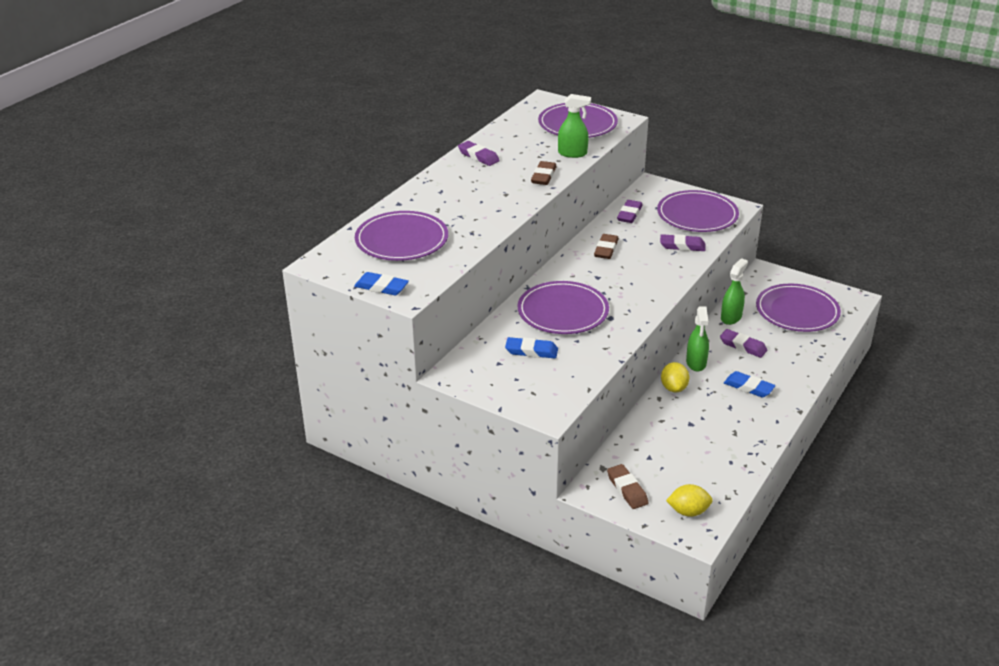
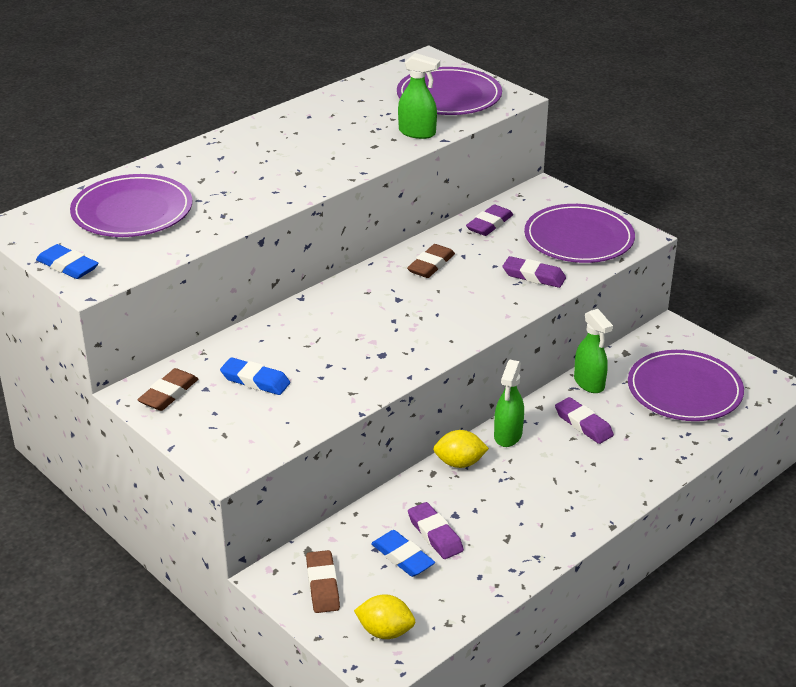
camera: 15 degrees right, 0 degrees up
purple eraser [458,141,500,166] -> purple eraser moved to [408,502,464,559]
purple plate [518,281,609,334] -> none
brown eraser [531,161,557,185] -> brown eraser moved to [137,368,198,411]
yellow lemon [661,362,689,392] -> yellow lemon turned 75 degrees clockwise [433,430,489,468]
green spray bottle [721,258,748,325] -> green spray bottle turned 105 degrees clockwise [574,309,613,393]
blue eraser [724,371,776,397] -> blue eraser moved to [371,530,435,577]

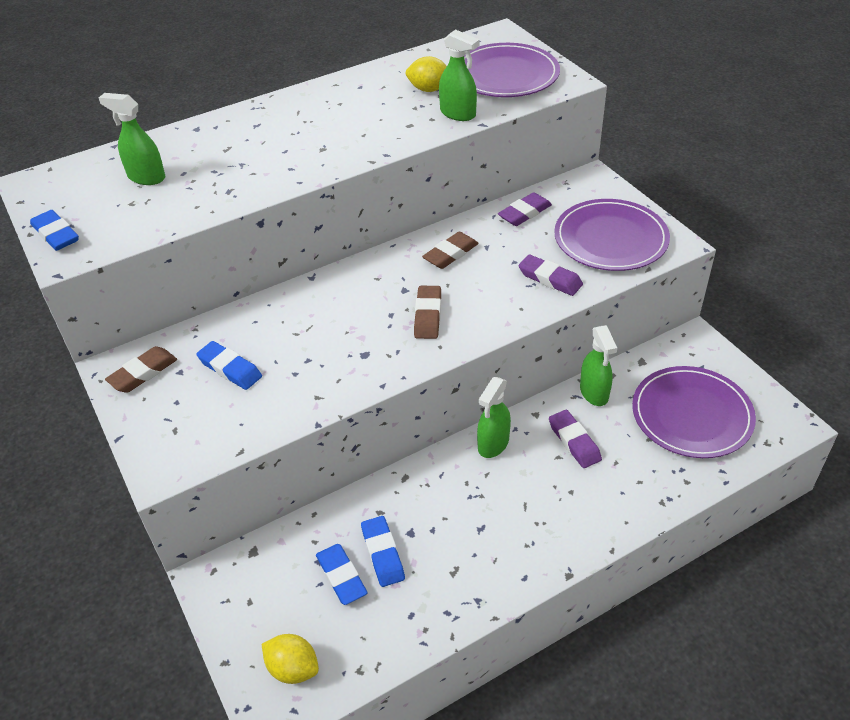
camera: 15 degrees right, 10 degrees up
purple plate [70,174,192,237] -> green spray bottle [98,93,165,185]
brown eraser [306,550,340,613] -> brown eraser moved to [414,286,441,339]
purple eraser [408,502,464,559] -> blue eraser [361,516,405,587]
yellow lemon [433,430,489,468] -> yellow lemon moved to [406,56,447,92]

